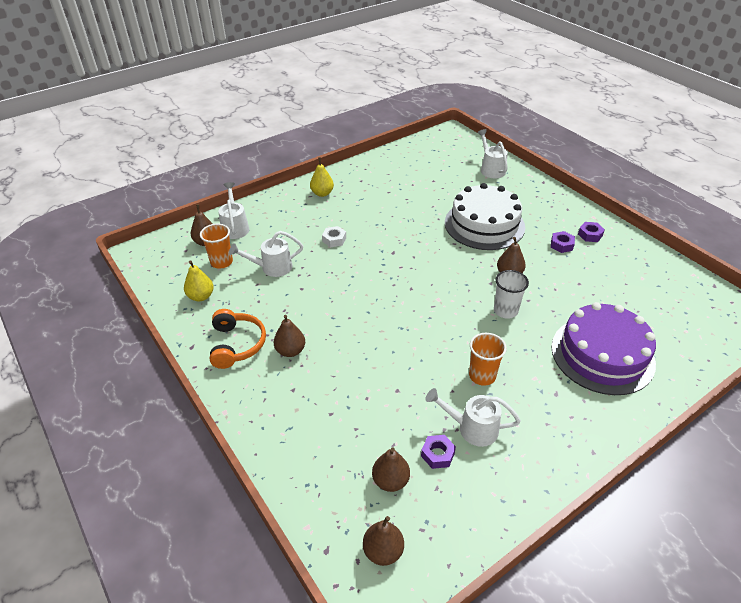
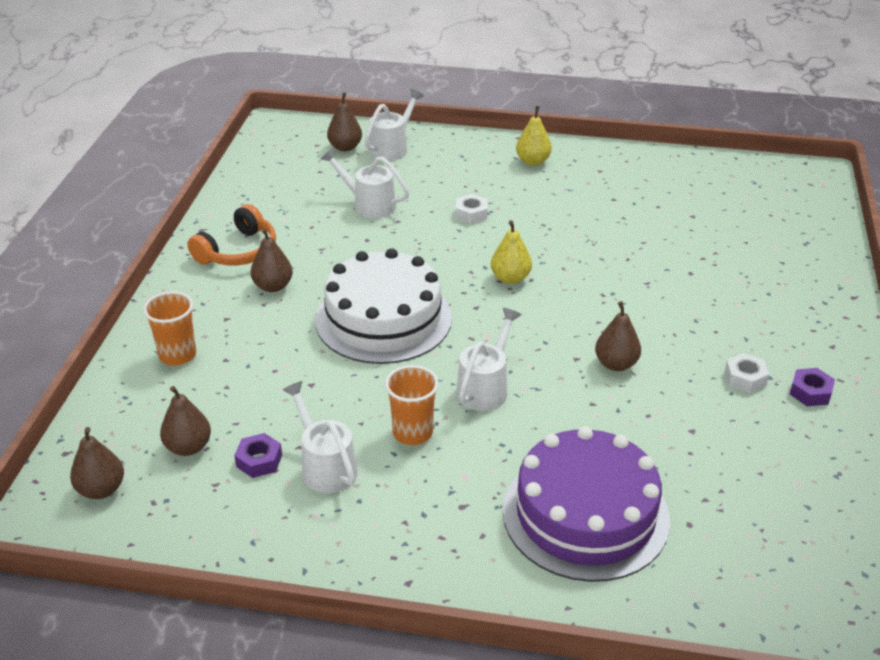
camera: 45 degrees right, 5 degrees down
yellow pear [184,260,214,301] -> yellow pear moved to [491,220,532,284]
orange cup [200,224,233,269] -> orange cup moved to [143,291,196,366]
white cake [445,183,525,250] -> white cake moved to [315,248,452,364]
white watering can [477,129,508,178] -> white watering can moved to [456,308,521,411]
white cup [494,270,529,319] -> none
purple nut [551,231,575,253] -> white nut [725,353,769,393]

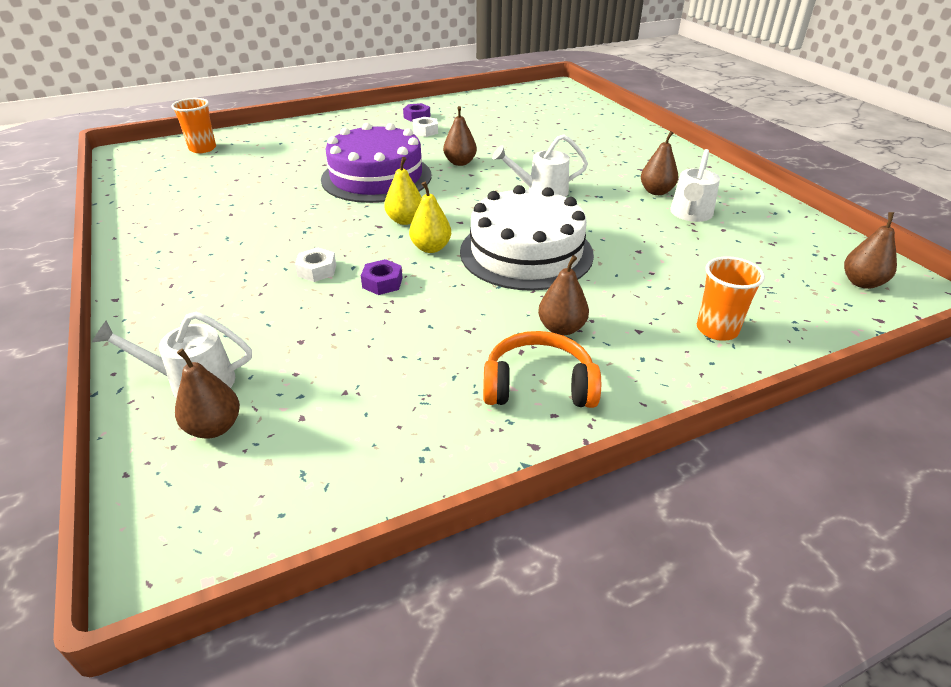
camera: 125 degrees left, 0 degrees up
brown pear [160,386,211,456] -> brown pear moved to [641,131,678,195]
purple nut [234,433,282,478] -> purple nut moved to [361,259,403,295]
white watering can [321,148,409,218] -> none
orange cup [385,365,439,445] -> orange cup moved to [171,98,216,153]
purple cake [503,426,670,582] -> purple cake moved to [321,123,431,203]
yellow pear [516,106,552,166] -> yellow pear moved to [409,182,451,253]

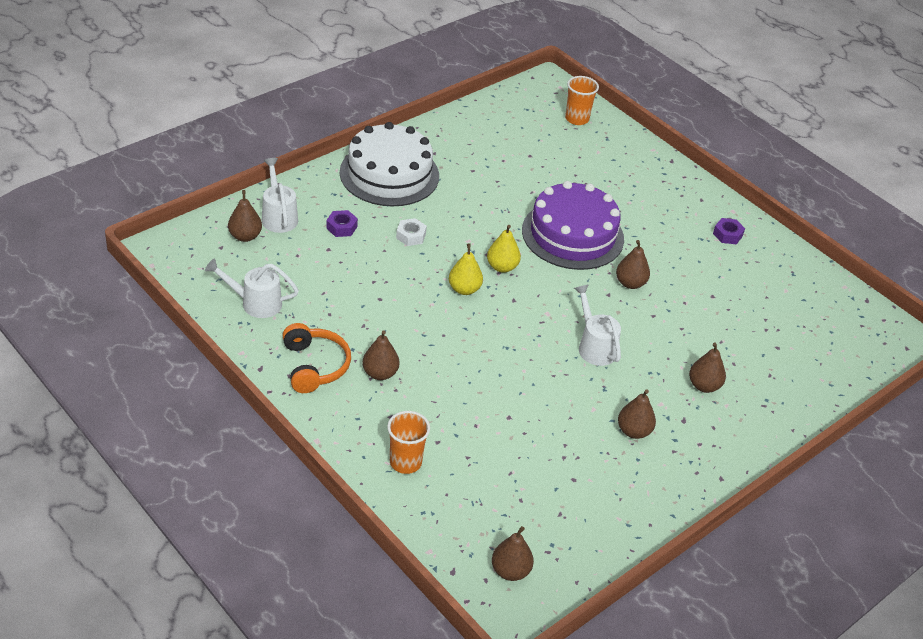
camera: 70 degrees right, 5 degrees up
purple nut [361,259,403,295] -> purple nut moved to [326,210,358,237]
white nut [413,117,438,137] -> none
white cake [460,185,594,291] -> white cake moved to [340,122,439,207]
white watering can [670,149,720,222] -> white watering can moved to [205,258,299,318]
none -> brown pear [689,343,726,393]

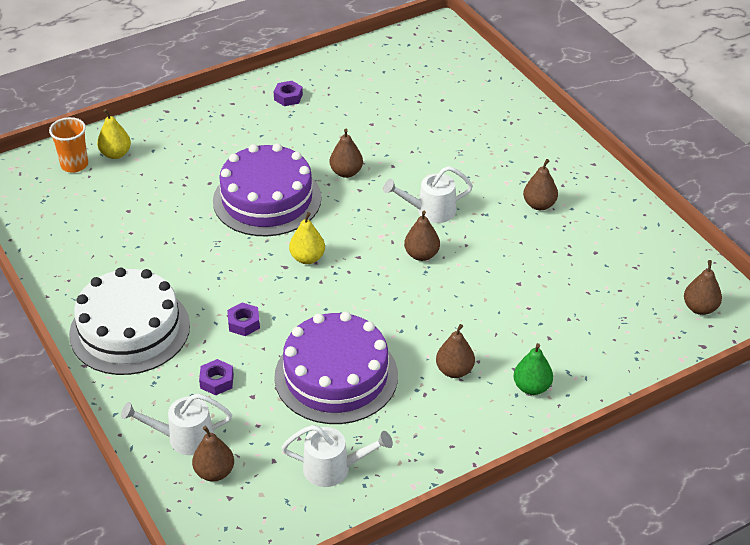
camera: 75 degrees left, 0 degrees up
white watering can [205,258,299,318] -> white watering can turned 105 degrees counterclockwise [282,425,393,487]
orange headphones [282,323,351,393] -> none
orange cup [387,411,430,474] -> none
white nut [396,218,427,246] -> purple nut [227,302,260,336]
yellow pear [449,243,483,295] -> yellow pear moved to [97,109,131,159]
brown pear [689,343,726,393] -> brown pear moved to [404,211,440,261]
none -> purple cake [274,312,398,424]
none -> green pear [513,343,553,395]

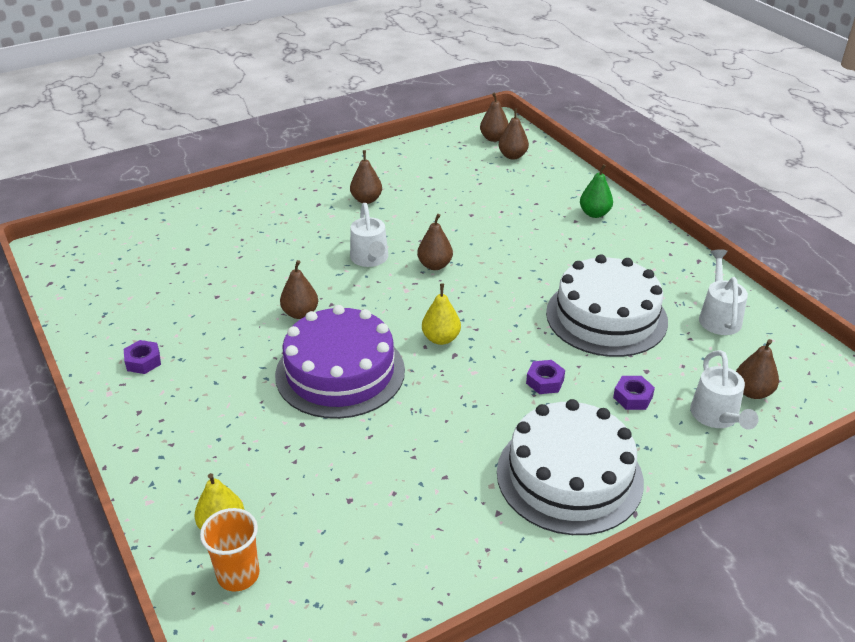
camera: 90 degrees left, 5 degrees down
purple cake [274,312,398,424] -> white cake [546,254,668,357]
brown pear [436,324,475,378] -> brown pear moved to [499,109,529,160]

